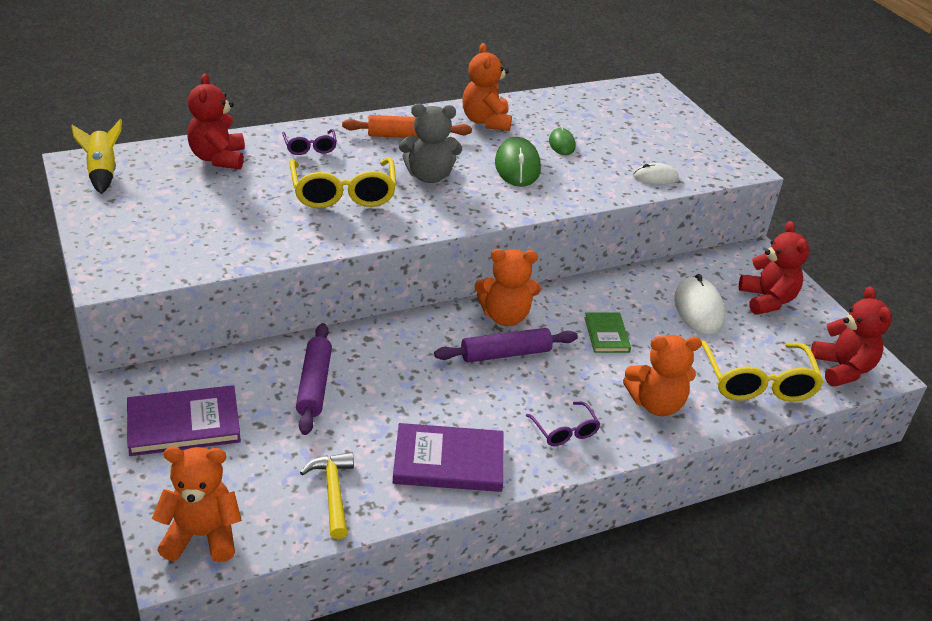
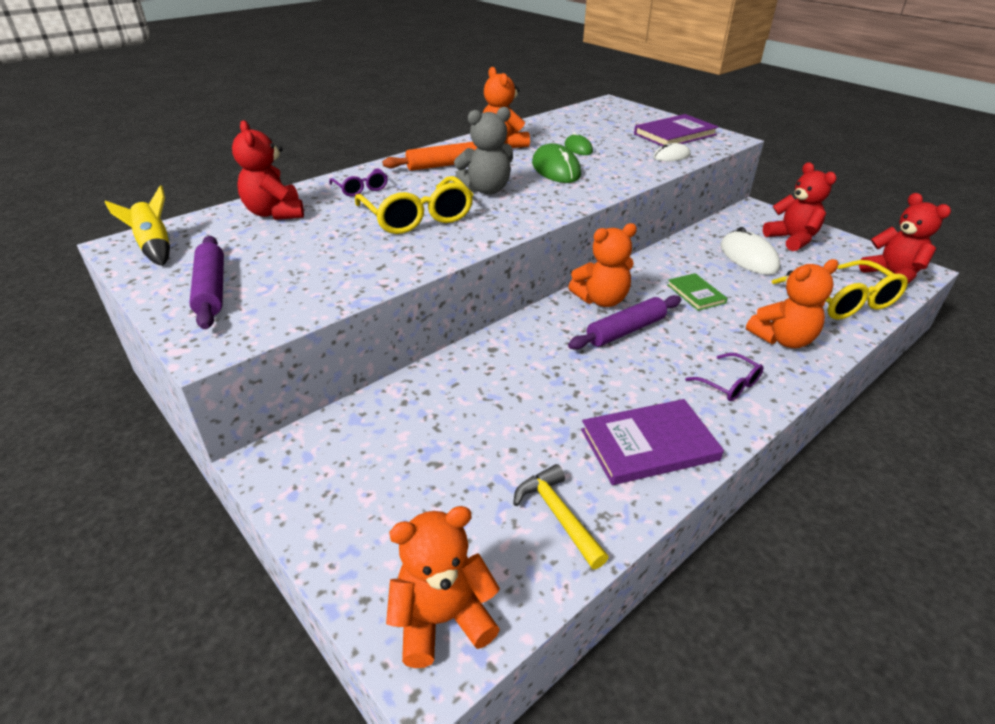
camera: 15 degrees left, 0 degrees up
purple book [127,385,241,456] -> purple book moved to [634,114,718,146]
purple rolling pin [296,323,332,435] -> purple rolling pin moved to [189,236,224,329]

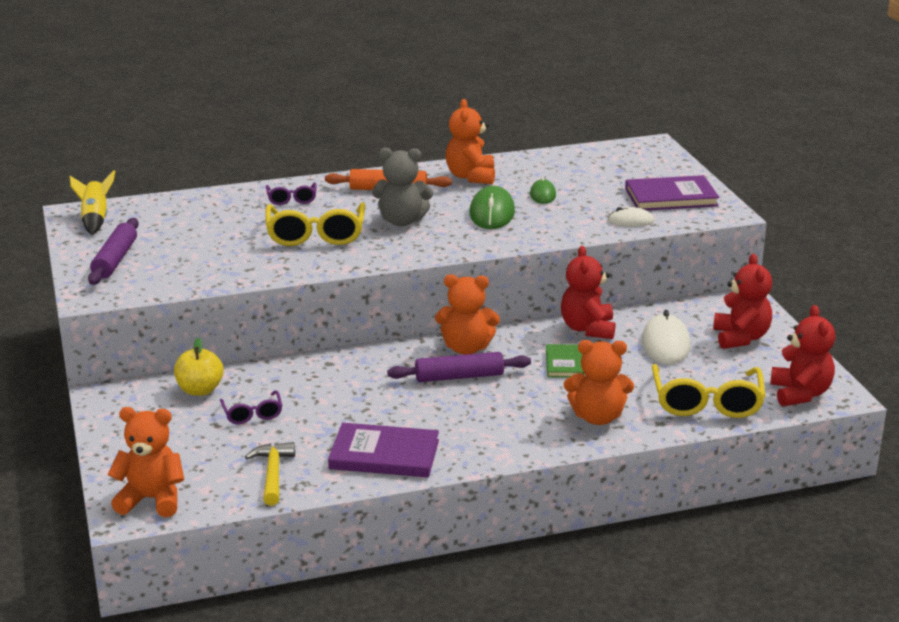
camera: 25 degrees right, 10 degrees down
red teddy bear [232,120,304,220] -> red teddy bear moved to [561,246,615,339]
purple glasses [685,353,764,401] -> purple glasses moved to [220,390,282,424]
none -> yellow apple [174,338,224,396]

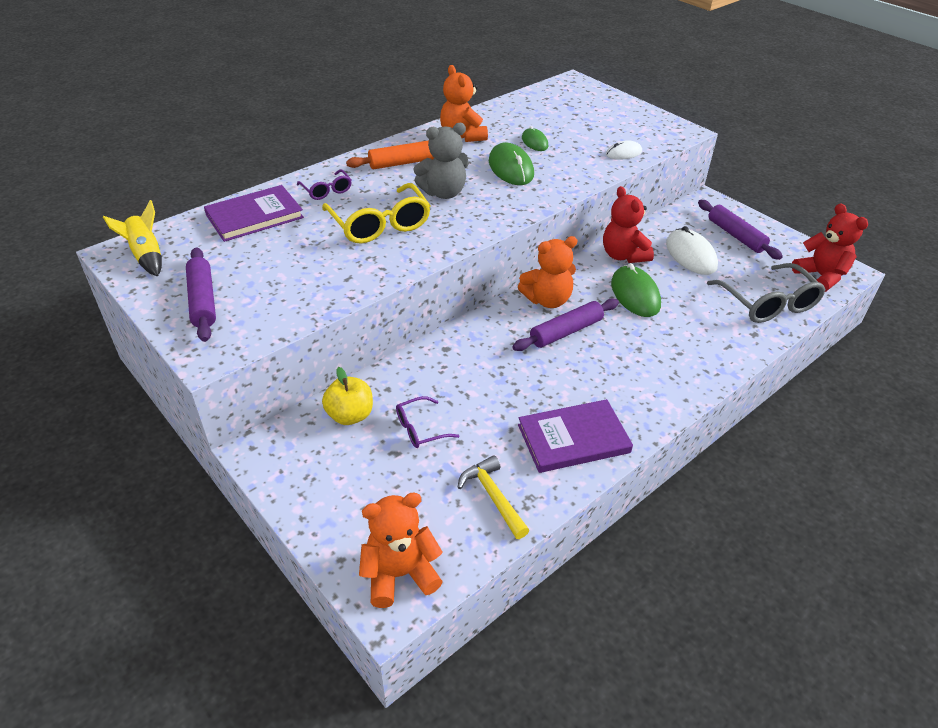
camera: 25 degrees left, 15 degrees up
purple glasses [220,390,282,424] -> purple glasses turned 105 degrees clockwise [396,396,459,448]
green book [546,344,584,378] -> green mouse [611,263,661,317]
orange teddy bear [564,340,634,425] -> none
purple book [625,175,719,210] -> purple book moved to [204,185,304,242]
yellow glasses [652,364,765,418] -> grey glasses [707,263,826,323]
red teddy bear [713,254,772,349] -> purple rolling pin [698,200,783,260]

